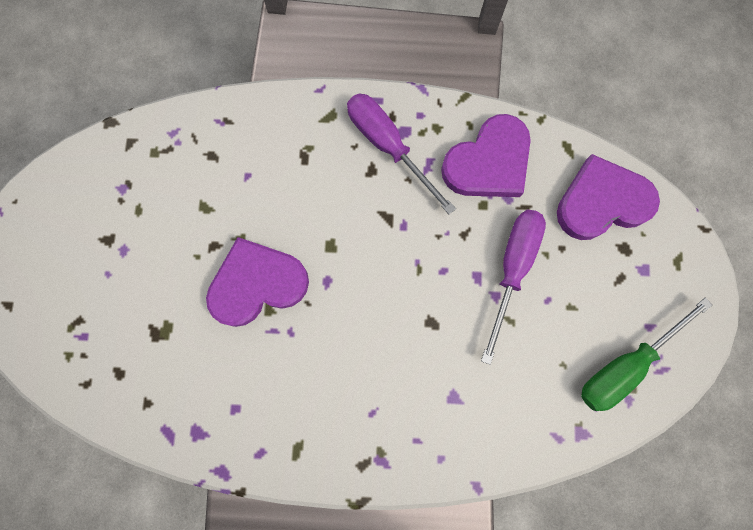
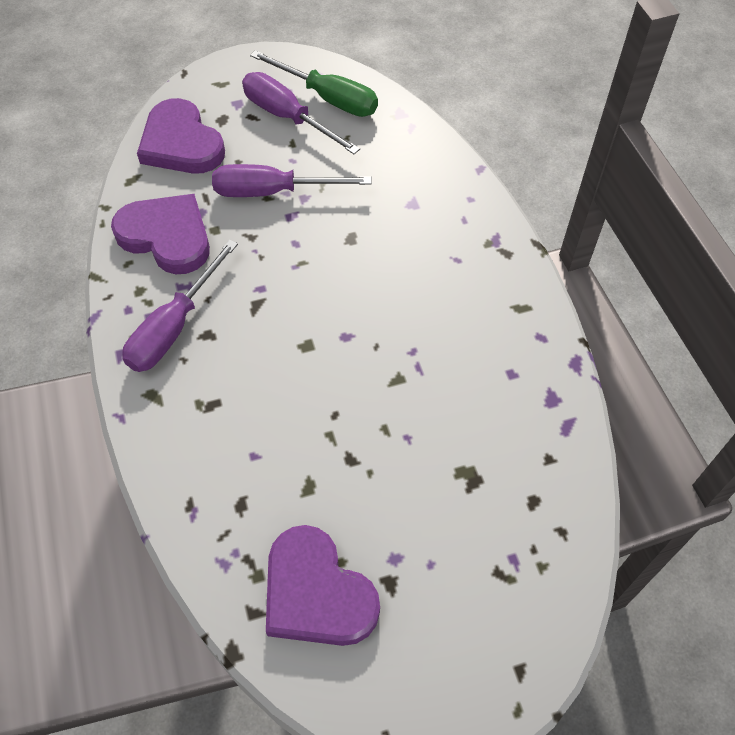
camera: 110 degrees left, 20 degrees down
purple heart [206,237,309,327] -> purple heart moved to [266,525,380,646]
none -> purple screwdriver [242,72,360,154]

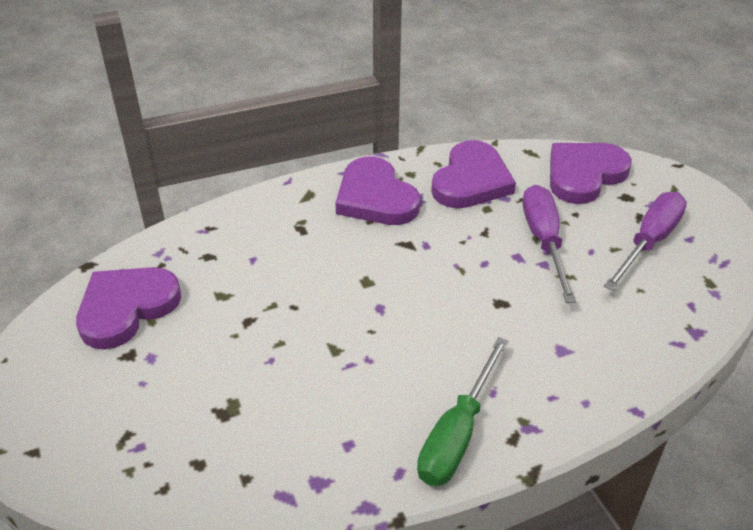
camera: 85 degrees right, 15 degrees down
purple screwdriver [122,240,238,372] -> purple heart [335,156,420,225]
green screwdriver [250,50,378,117] -> green screwdriver moved to [417,337,508,486]

